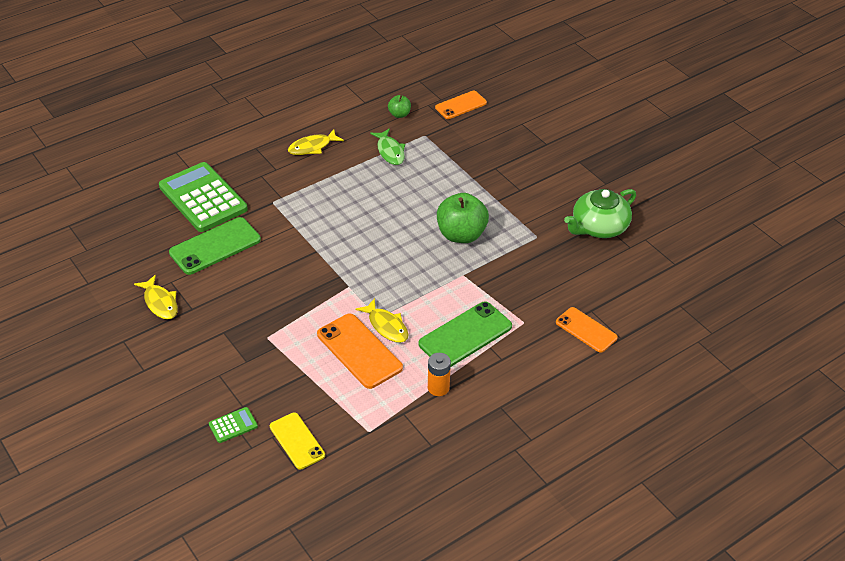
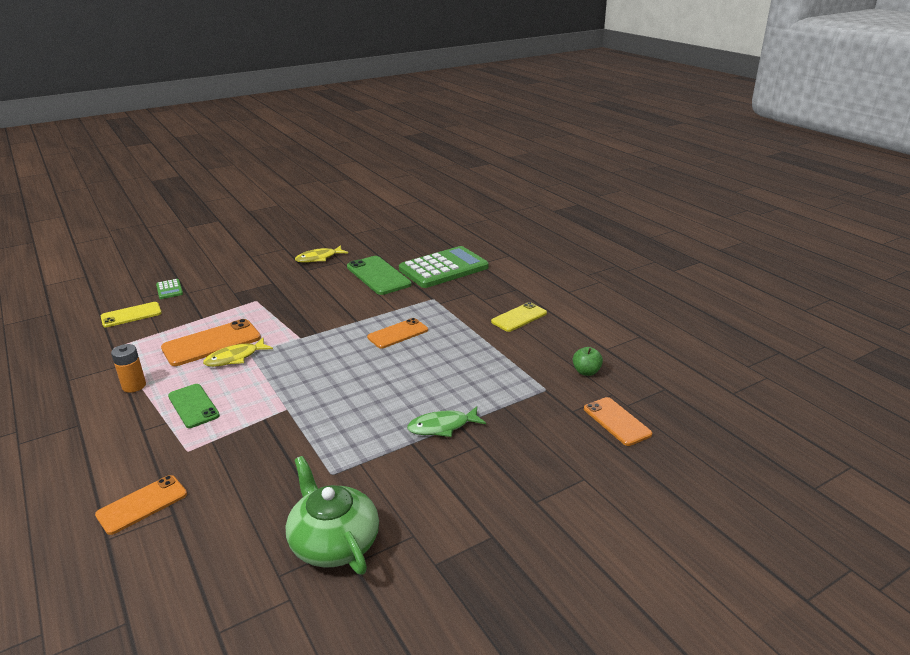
camera: 95 degrees right, 15 degrees down
yellow fish [288,129,344,155] -> yellow phone [491,302,547,332]
green fish [370,129,405,165] -> green fish moved to [407,406,486,437]
green phone [419,301,512,367] -> green phone [168,384,220,428], size x0.65
green apple [437,193,489,243] -> none
none -> orange phone [367,318,428,349]

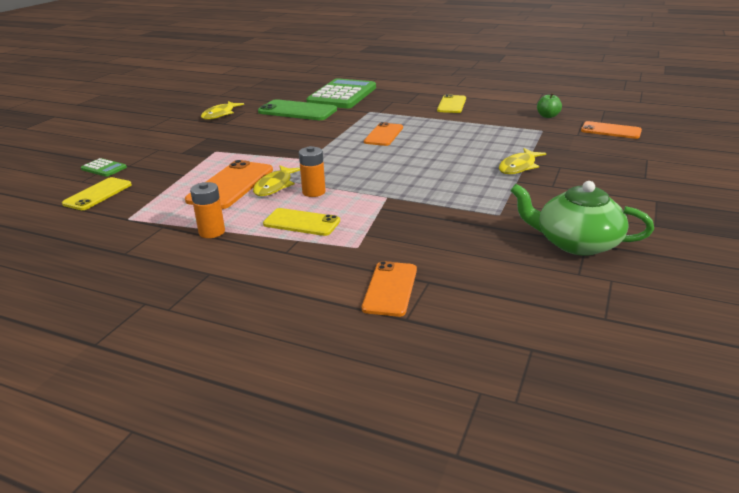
camera: 35 degrees left, 0 degrees up
green phone [168,384,220,428] -> yellow phone [263,208,340,236]
green fish [407,406,486,437] -> yellow fish [499,148,546,174]
none -> orange battery [299,146,326,197]

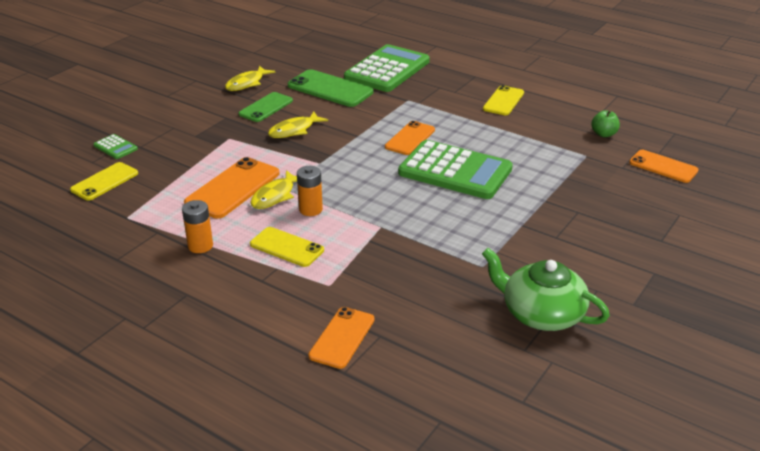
camera: 10 degrees right, 5 degrees up
yellow fish [499,148,546,174] -> yellow fish moved to [268,112,328,138]
none -> green phone [239,92,293,122]
none -> green calculator [398,140,513,199]

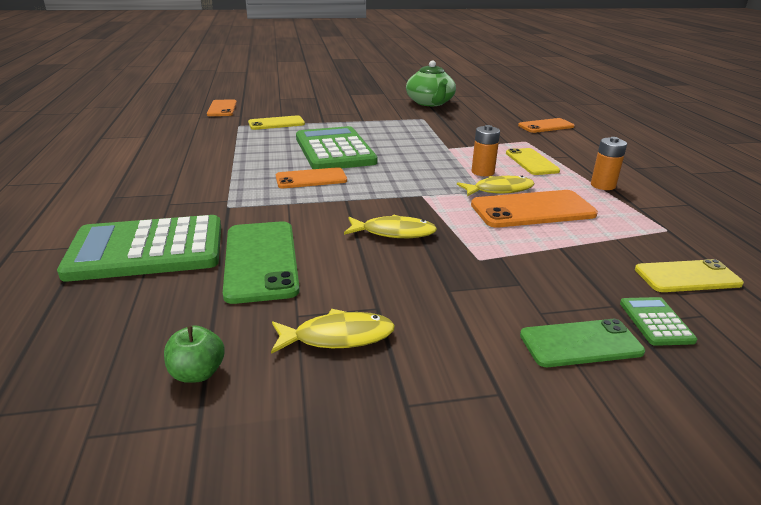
camera: 135 degrees left, 5 degrees down
green phone [239,92,293,122] -> green phone moved to [520,319,645,367]
yellow phone [483,85,524,115] -> yellow phone moved to [248,115,305,130]
green apple [591,110,620,137] -> green apple moved to [164,325,225,383]

